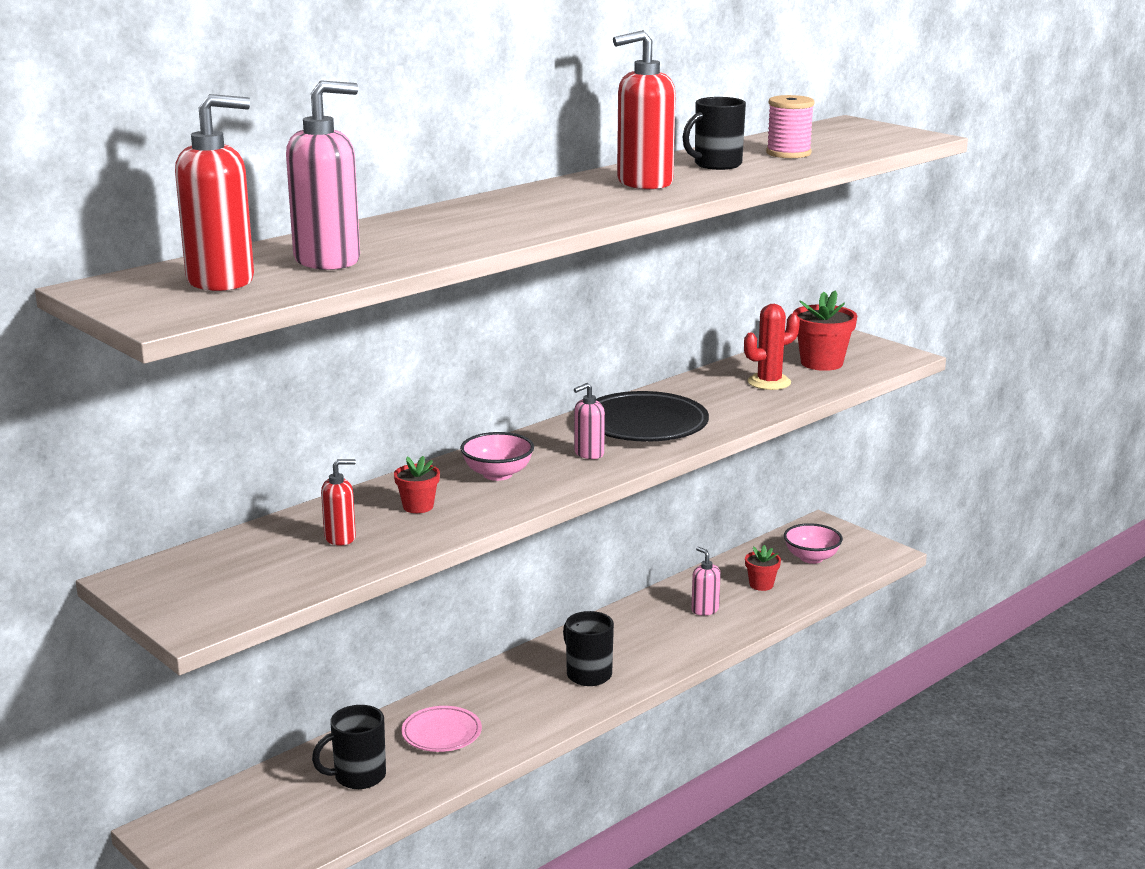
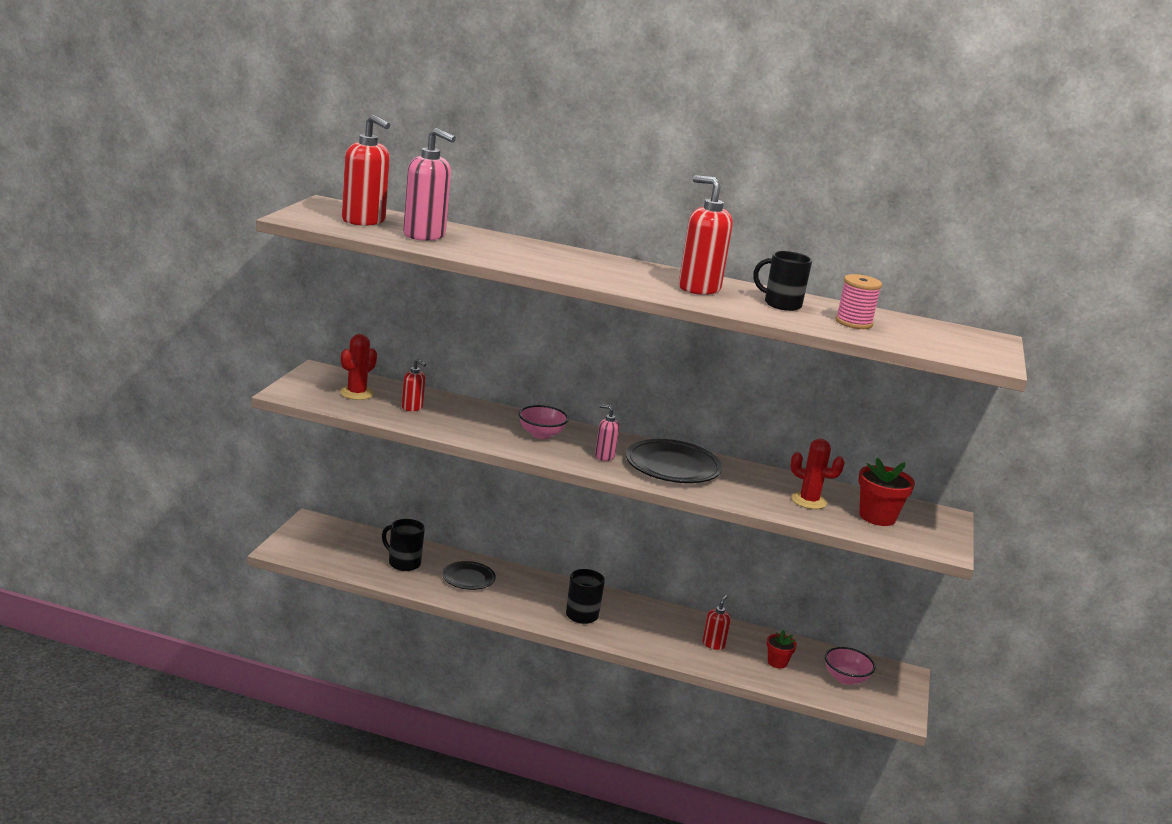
camera: 55 degrees right, 0 degrees up
red flower pot [394,456,440,513] -> none
pink plate [401,706,482,752] -> black plate [442,561,496,590]
pink soap dispenser [691,547,721,616] -> red soap dispenser [703,595,731,650]
none -> red cactus [340,334,377,400]

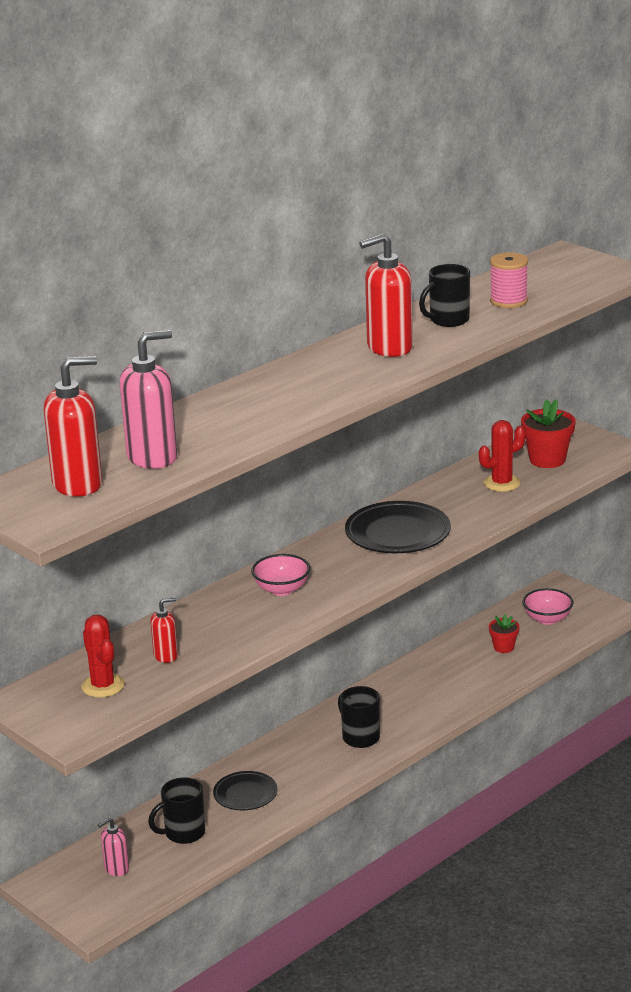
camera: 55 degrees left, 5 degrees up
pink soap dispenser [595,404,620,461] -> pink soap dispenser moved to [98,817,129,876]
red soap dispenser [703,595,731,650] -> none

